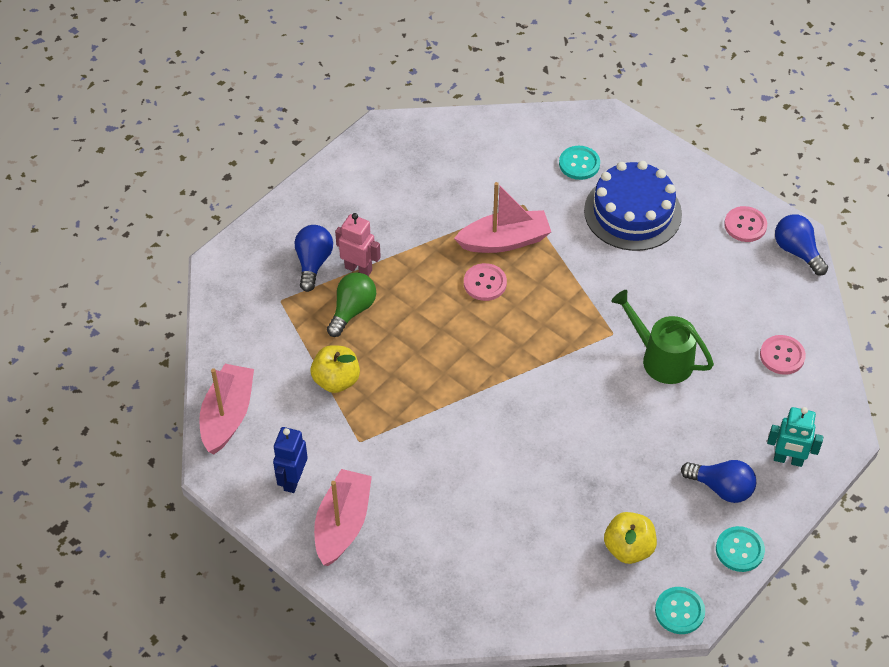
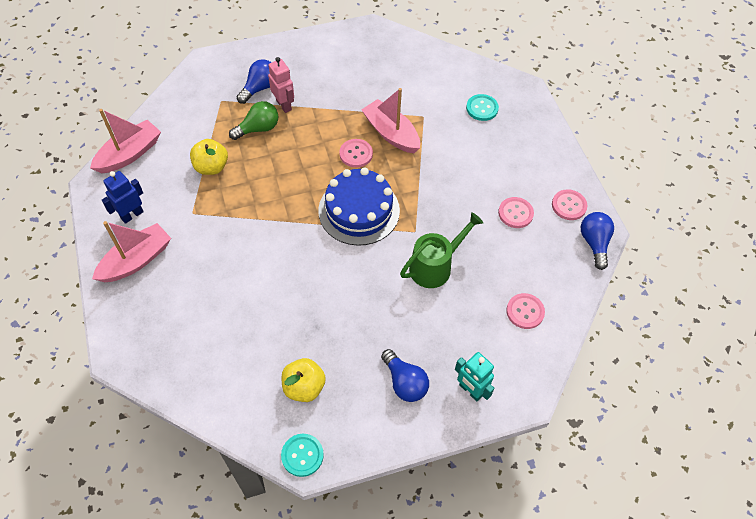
camera: 30 degrees right, 5 degrees up
pink boat [454,182,551,253] -> pink boat turned 150 degrees counterclockwise [362,88,420,153]
blue cake [584,161,682,251] -> blue cake moved to [318,168,400,246]
green watering can [611,290,714,384] -> green watering can turned 75 degrees clockwise [400,212,483,288]
turquoise button [716,526,765,572] -> none
none -> pink button [498,197,534,228]

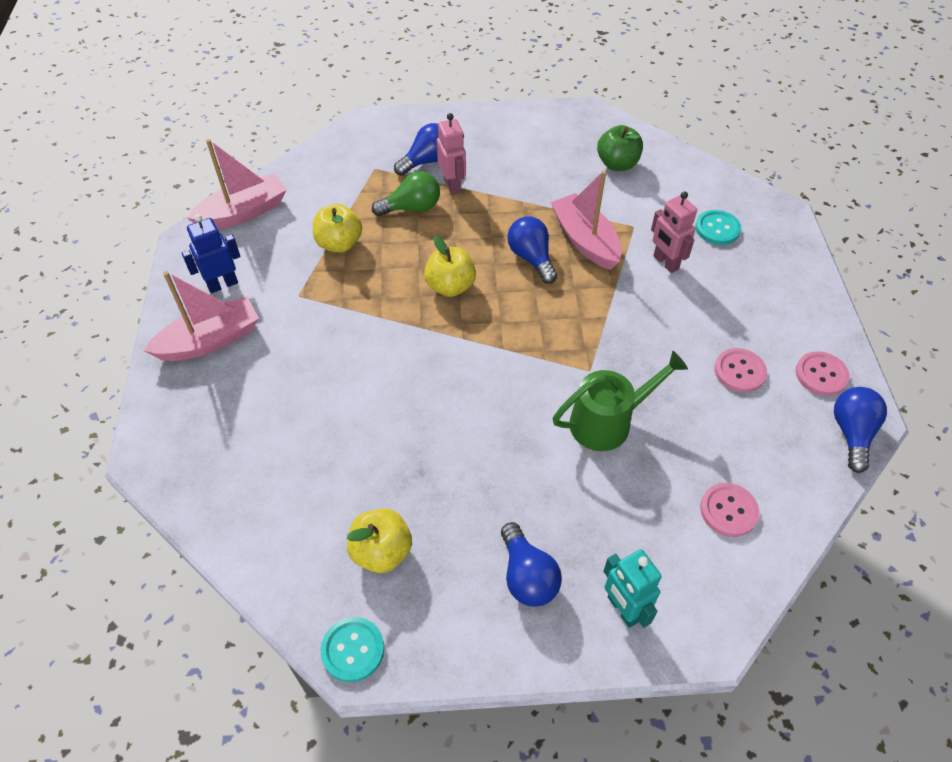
camera: 15 degrees right, 5 degrees down
blue cake [318,168,400,246] -> none
pink button [339,139,373,168] -> blue light bulb [507,216,557,284]
none -> yellow apple [424,236,476,297]
none -> green apple [597,125,643,171]
none -> pink robot [651,192,697,273]

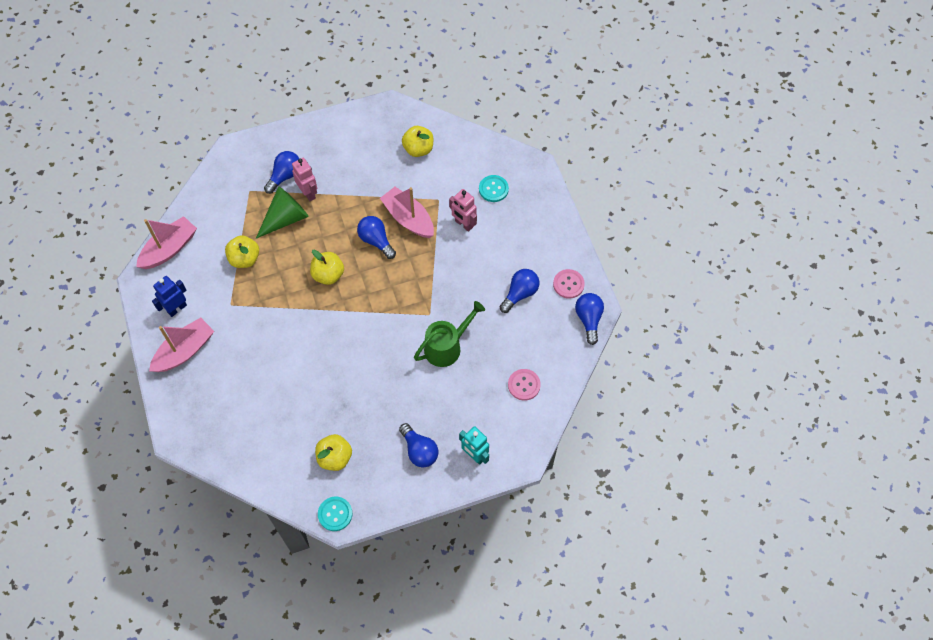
camera: 15 degrees left, 10 degrees up
green light bulb [372,171,440,216] -> green cone [256,187,309,239]
green apple [597,125,643,171] -> yellow apple [402,126,433,157]
pink button [714,348,767,392] -> blue light bulb [500,269,540,313]

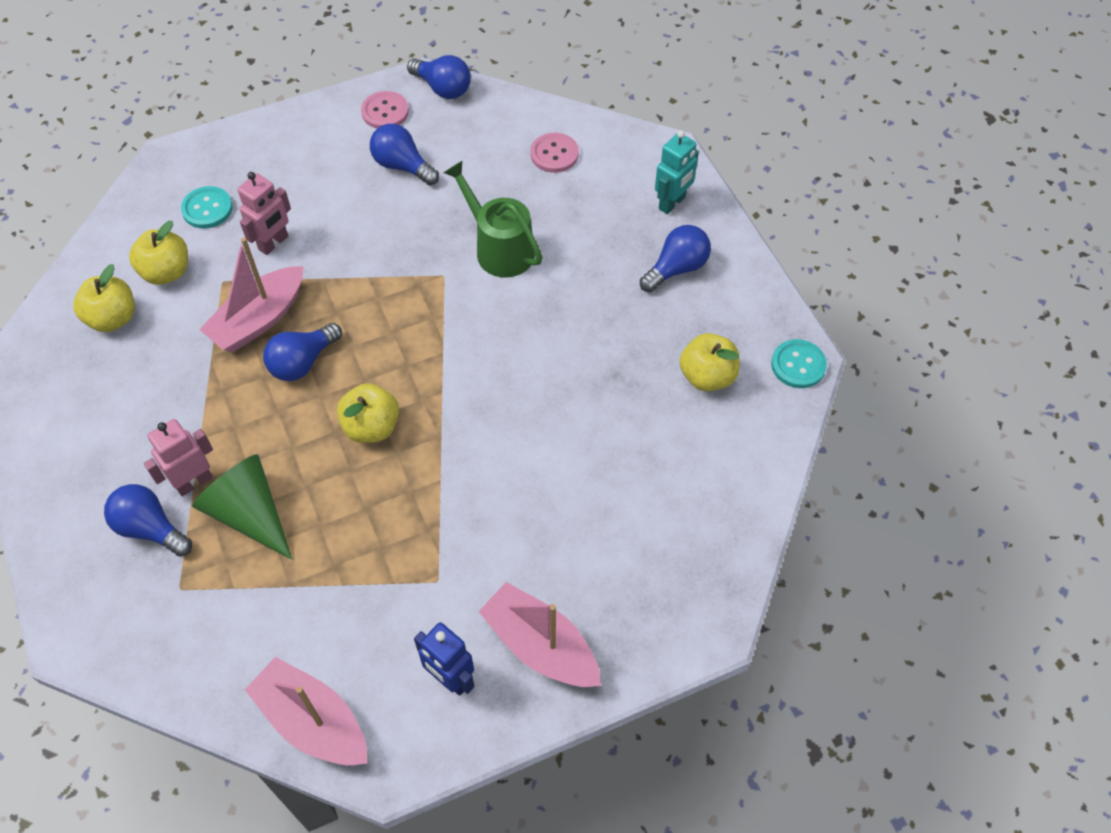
camera: 95 degrees left, 5 degrees down
yellow apple [225,235,259,268] -> yellow apple moved to [129,221,188,285]
blue light bulb [575,293,604,345] -> blue light bulb turned 135 degrees counterclockwise [407,55,471,99]

